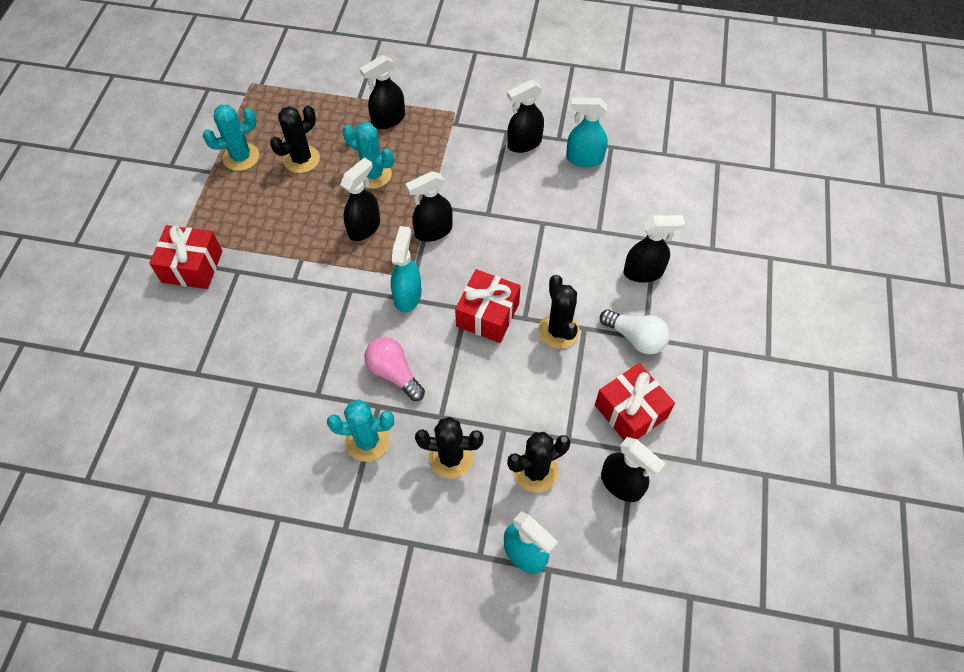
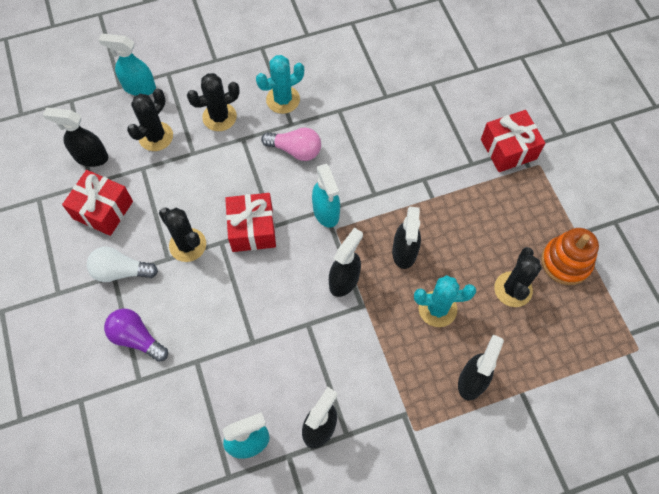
camera: 150 degrees right, 5 degrees up
turquoise cactus [203,104,259,171] -> orange stacking toy [541,228,599,285]
black spray bottle [624,215,685,282] -> purple light bulb [104,309,168,362]

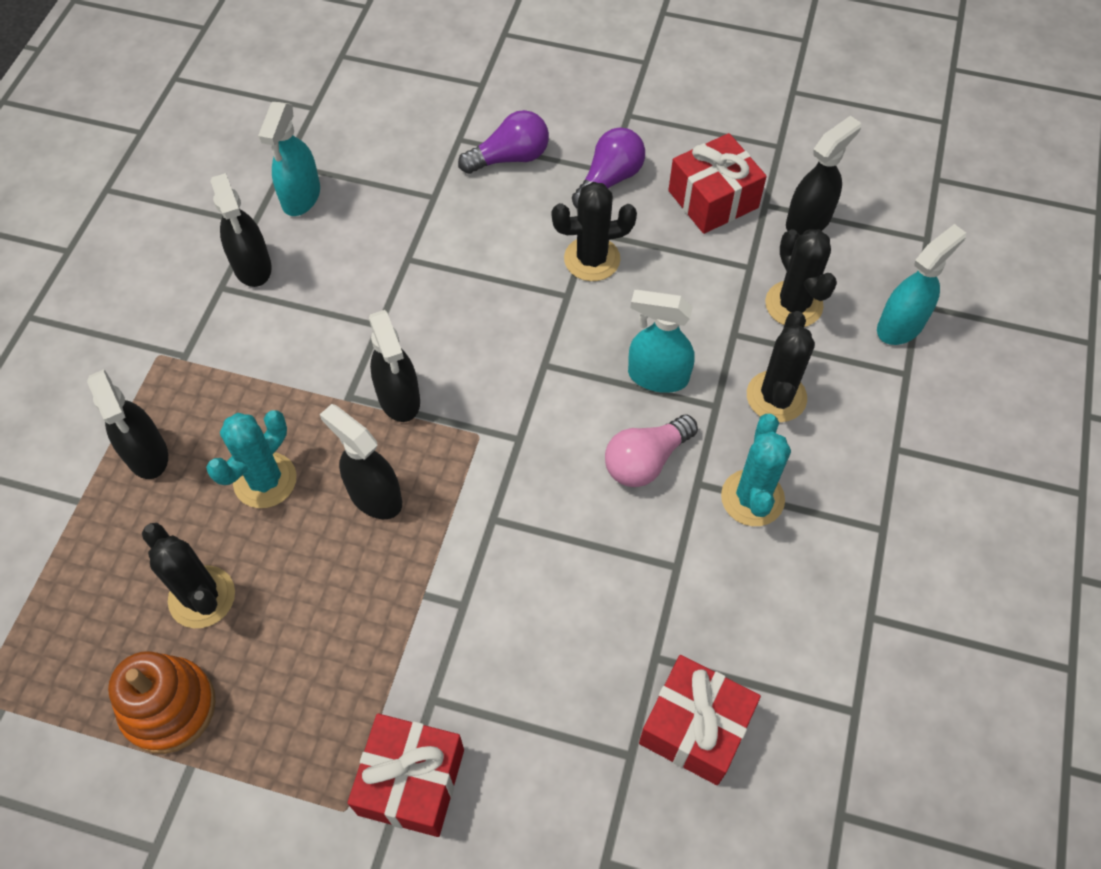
camera: 125 degrees right, 5 degrees down
white light bulb [87,247,158,282] -> purple light bulb [572,127,645,209]
red gift [225,193,276,252] -> red gift moved to [639,655,761,785]
turquoise spray bottle [312,164,340,228] -> turquoise spray bottle moved to [628,290,694,393]

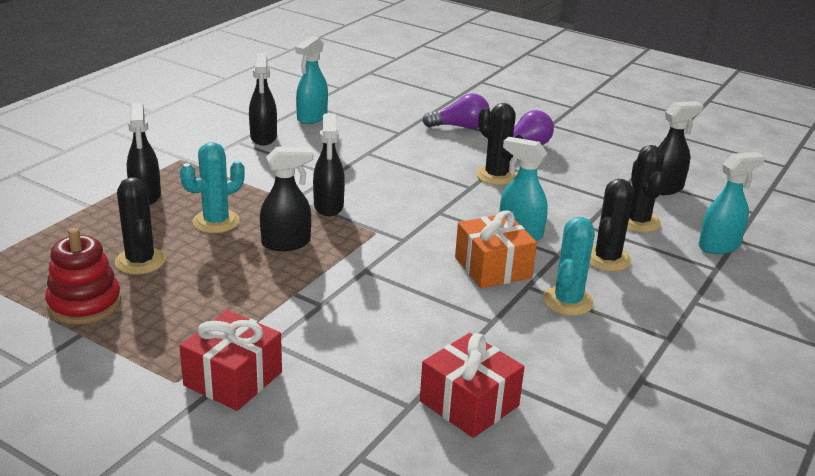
camera: 15 degrees right, 30 degrees down
orange stacking toy [108,651,216,754] -> red stacking toy [45,228,121,325]
black spray bottle [320,404,402,519] -> black spray bottle turned 105 degrees clockwise [260,147,314,251]
black cactus [552,182,637,281] -> black cactus turned 45 degrees clockwise [476,103,523,185]
pink light bulb [605,414,698,487] -> orange gift [455,210,537,289]
red gift [668,133,767,234] -> none

